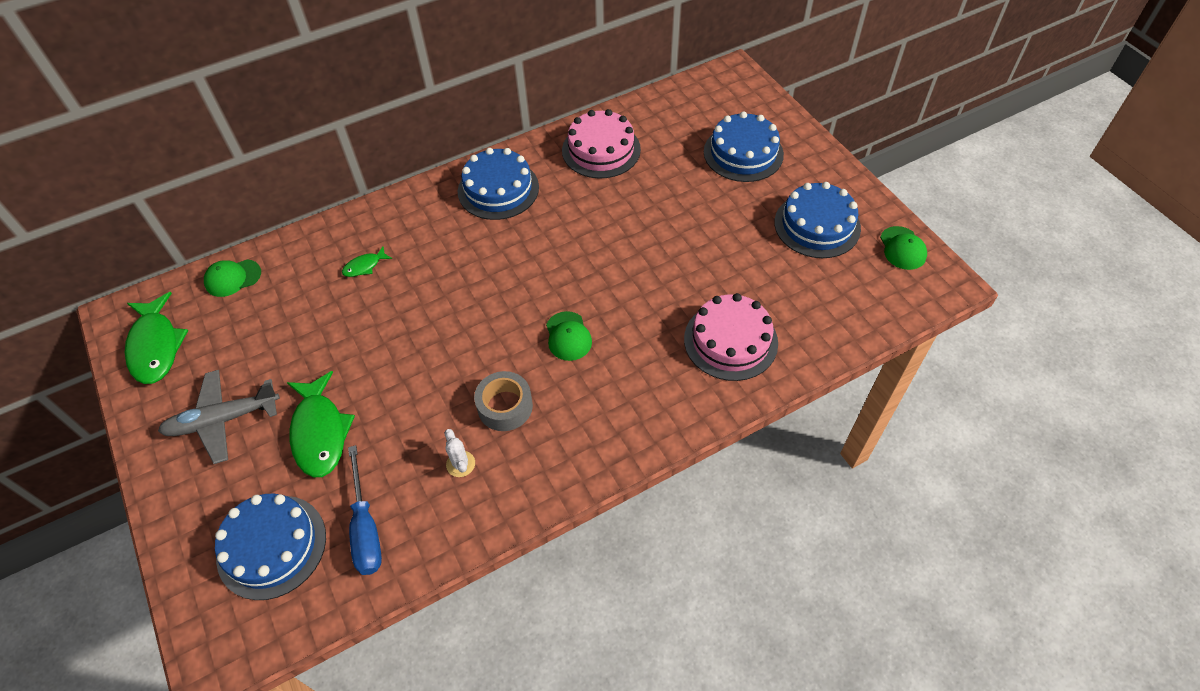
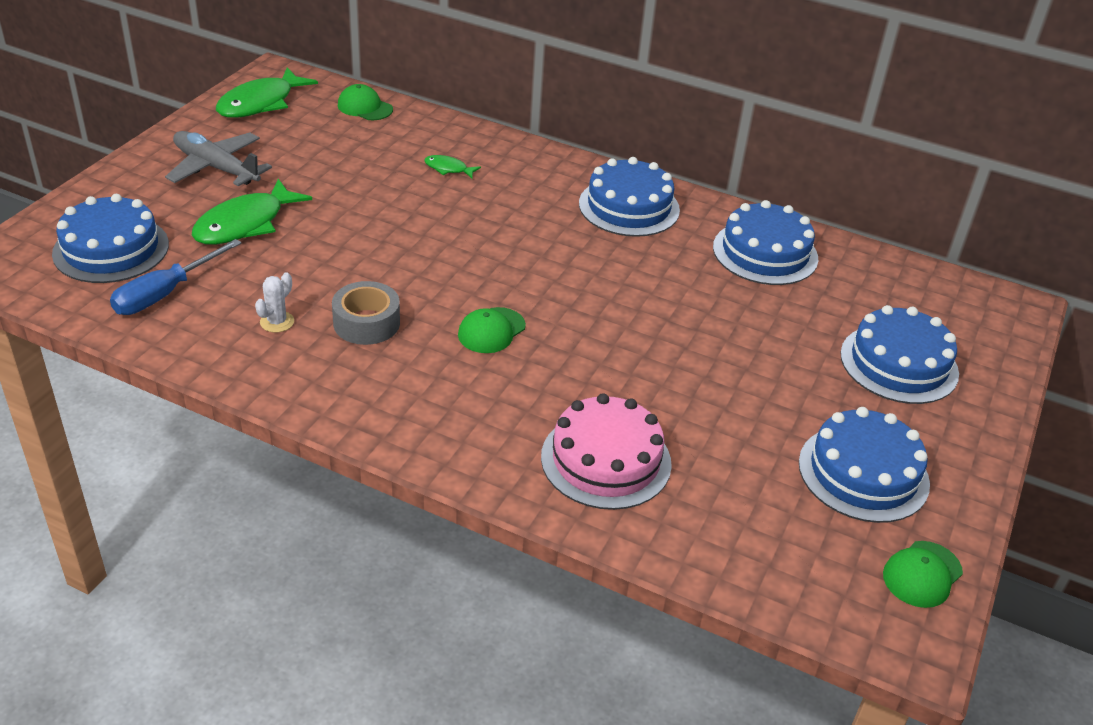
camera: 50 degrees right, 15 degrees down
pink cake [562,109,641,179] -> blue cake [713,200,818,285]

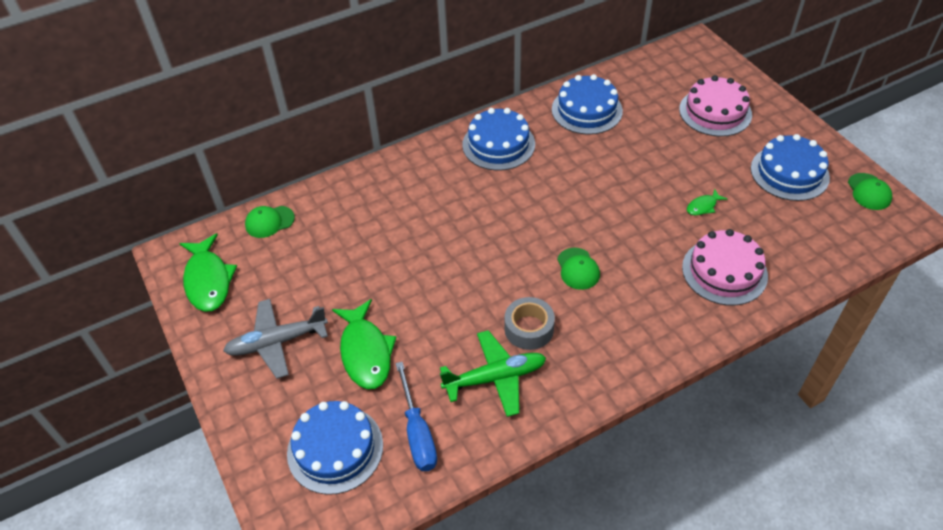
camera: 50 degrees left, 10 degrees up
white cactus [255,272,294,333] -> green plane [440,330,546,417]
green fish [424,155,481,178] -> green fish moved to [687,189,727,215]
blue cake [840,305,959,404] -> pink cake [679,75,752,137]

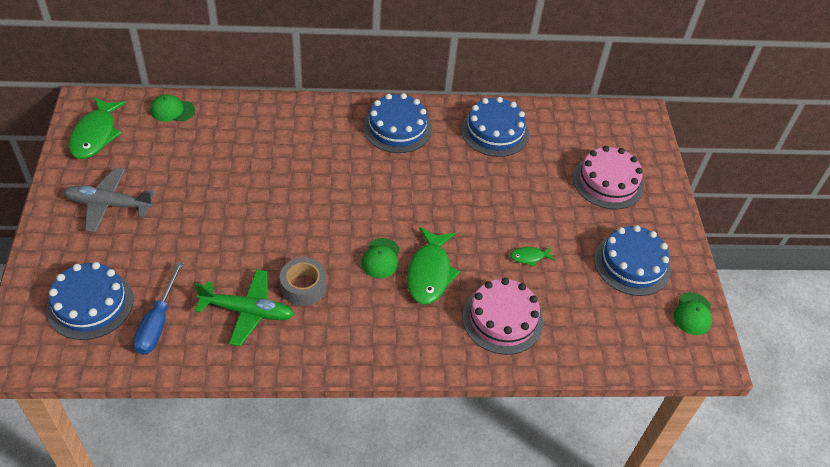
camera: 20 degrees right, 0 degrees up
green fish [332,299,397,389] -> green fish moved to [407,227,460,304]

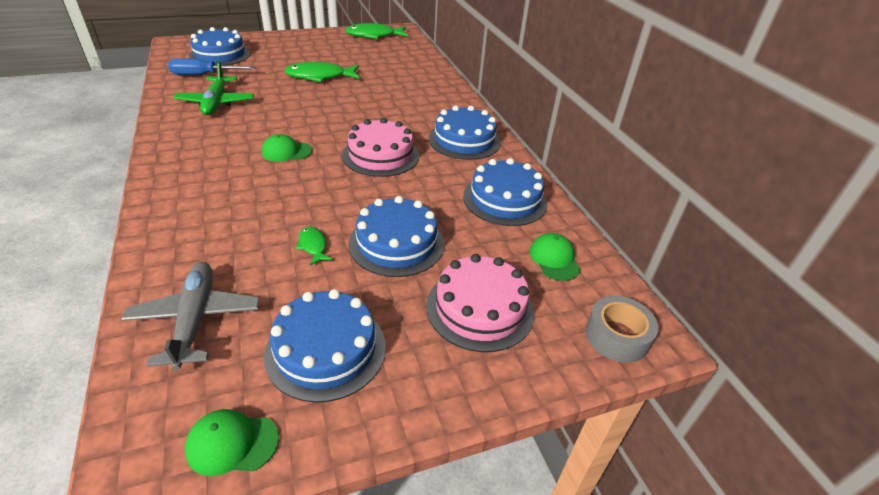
camera: 75 degrees right, 10 degrees down
grey plane [63,167,155,232] -> grey plane moved to [121,262,260,371]
green cap [150,94,195,122] -> green cap moved to [529,233,581,281]
grey tape [280,257,326,306] -> grey tape moved to [585,296,658,363]
green fish [407,227,460,304] -> green fish moved to [284,62,359,82]
pink cake [462,278,543,355] -> pink cake moved to [342,118,419,177]
none -> blue cake [349,196,444,277]

